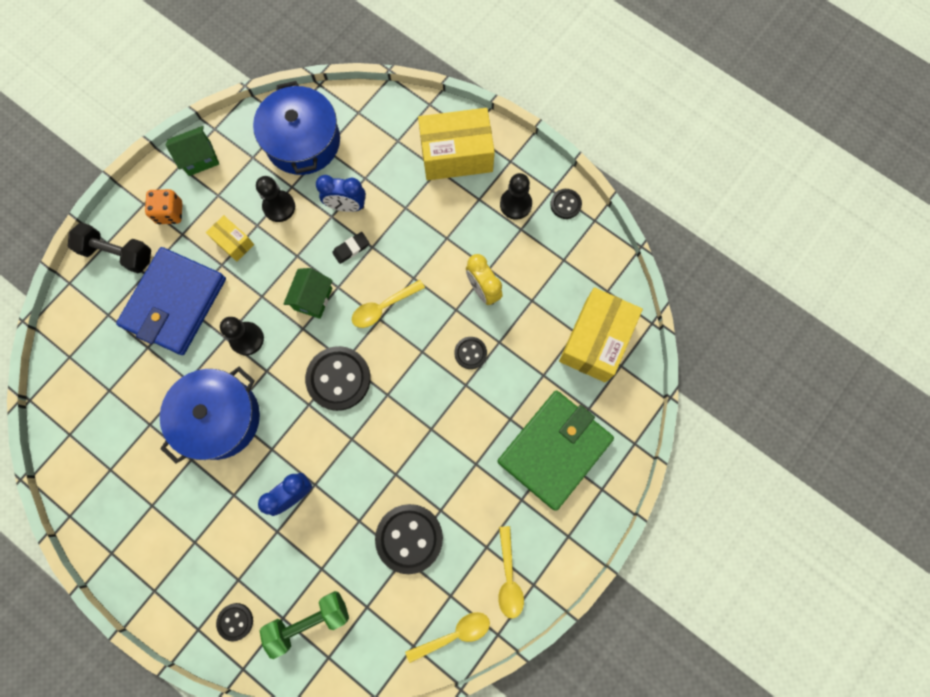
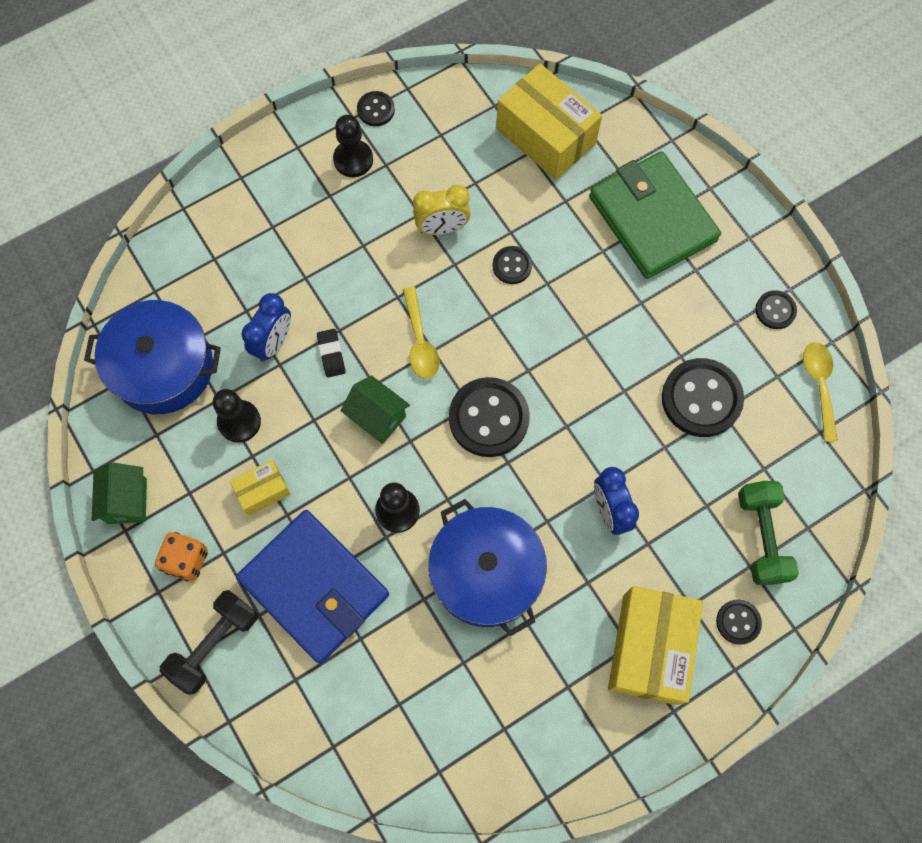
camera: 70 degrees left, 5 degrees down
yellow box [418,108,495,180] -> yellow box moved to [608,586,703,705]
yellow spoon [498,526,524,619] -> black button [755,290,797,329]

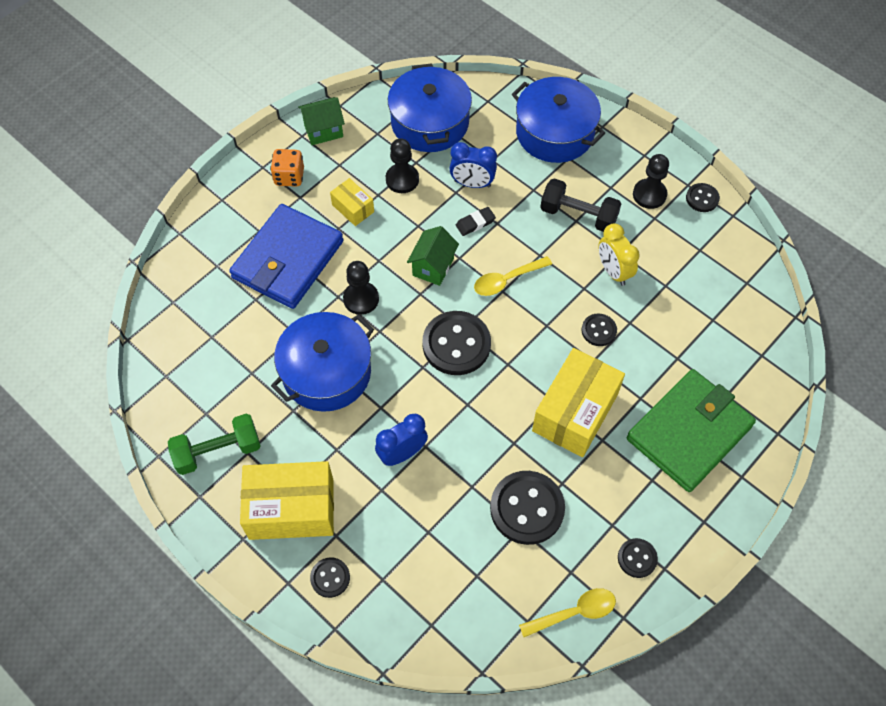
camera: 75 degrees right, 10 degrees down
black dumbbell [160,590,258,695] -> black dumbbell moved to [540,178,621,232]
yellow box [496,64,602,180] -> yellow box moved to [532,348,625,457]
green dumbbell [738,481,799,585] -> green dumbbell moved to [168,414,261,475]
none -> blue pot [512,77,605,163]

